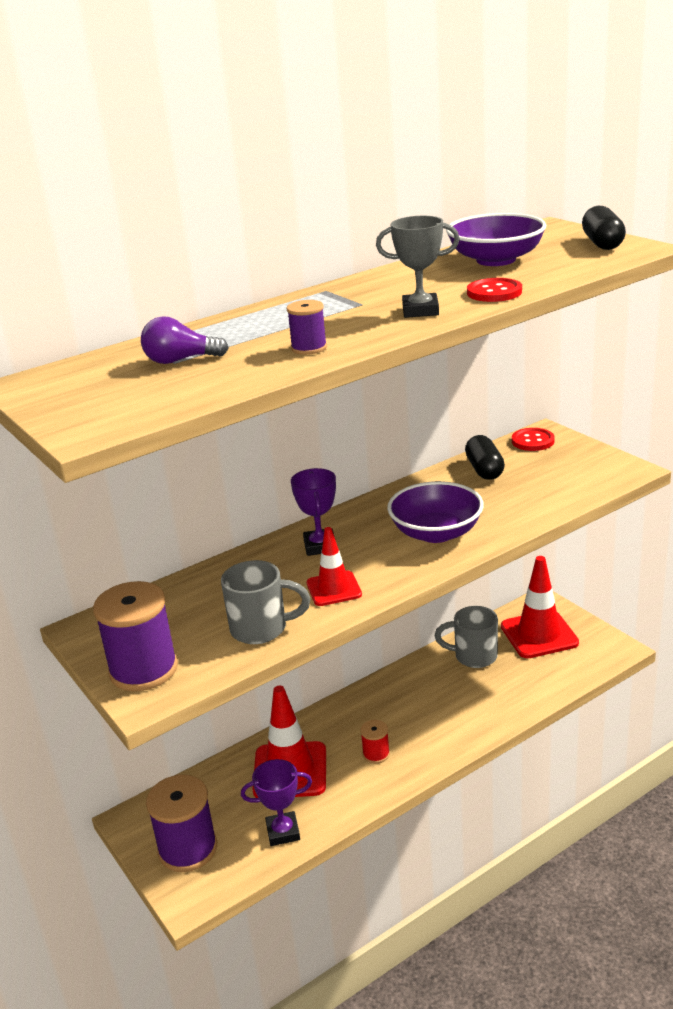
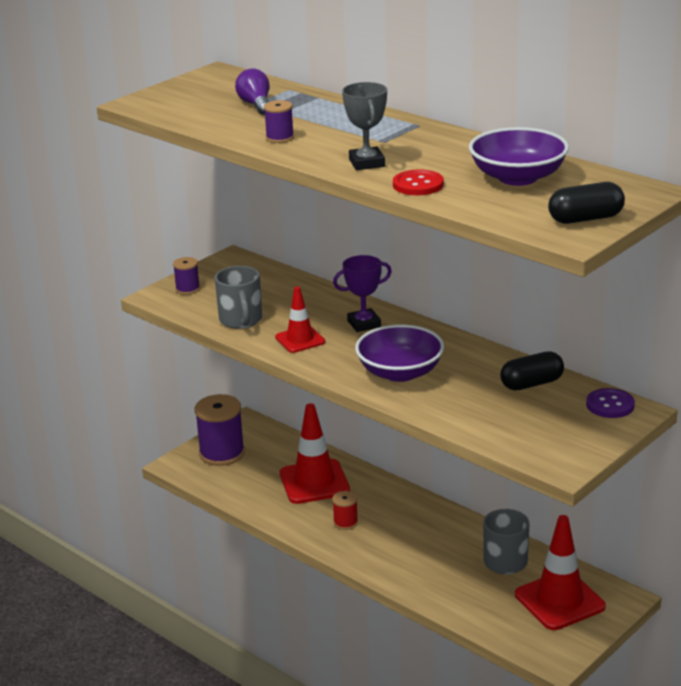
camera: 75 degrees right, 0 degrees up
purple spool [93,581,178,691] -> purple spool [173,257,200,295], size x0.50
purple trophy [241,759,312,846] -> none
red button [512,428,555,451] -> purple button [586,388,635,418]

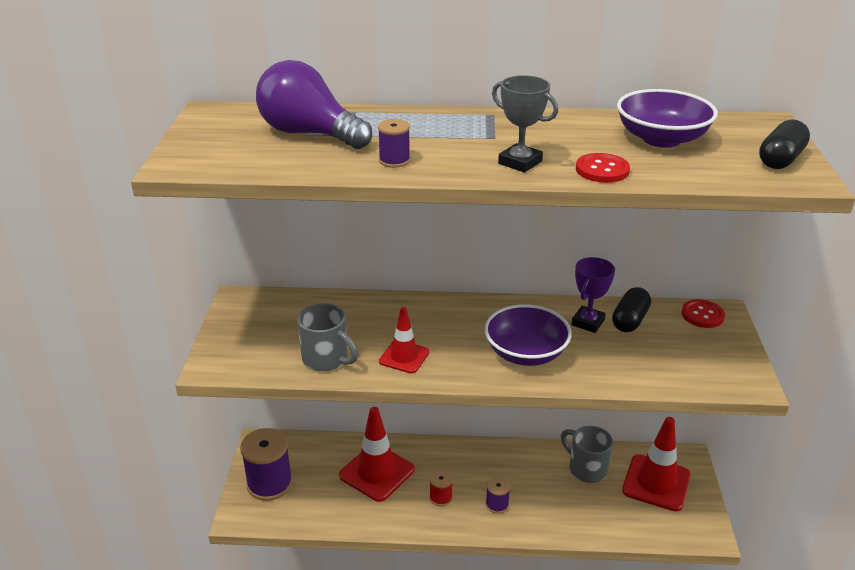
camera: 40 degrees left, 5 degrees up
purple spool [173,257,200,295] -> purple spool moved to [486,476,510,514]
purple light bulb [235,68,270,115] -> purple light bulb [256,60,372,149], size x1.86
purple trophy [333,255,392,332] -> purple trophy moved to [571,257,615,333]
purple button [586,388,635,418] -> red button [681,300,725,328]

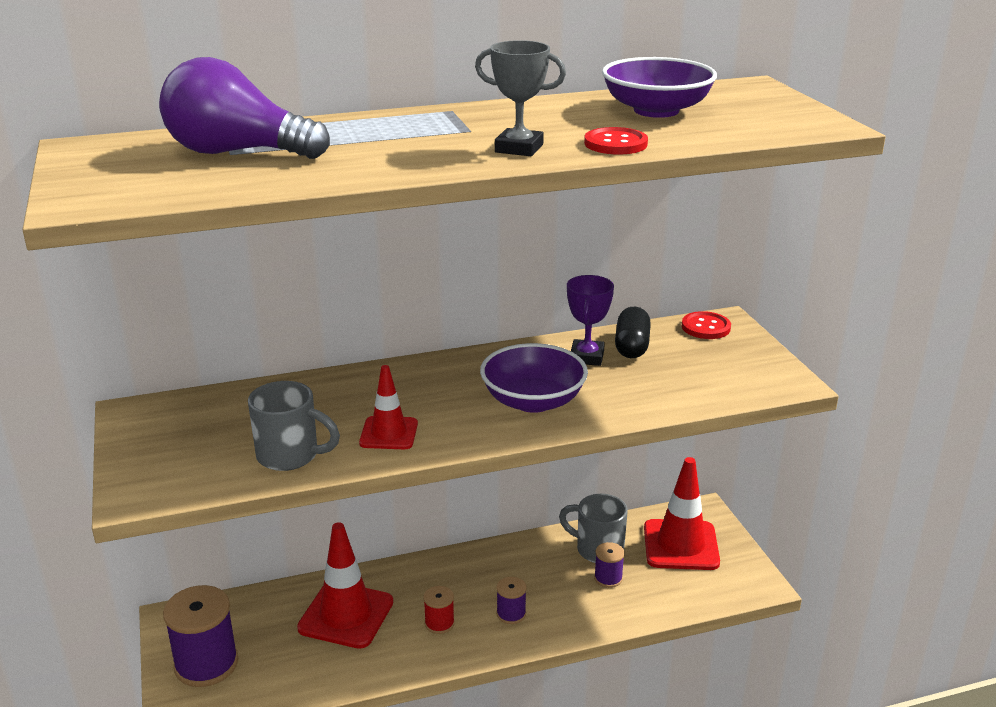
camera: 20 degrees left, 5 degrees down
purple spool [378,119,410,168] -> purple spool moved to [594,542,625,588]
black capsule [759,119,810,169] -> none

